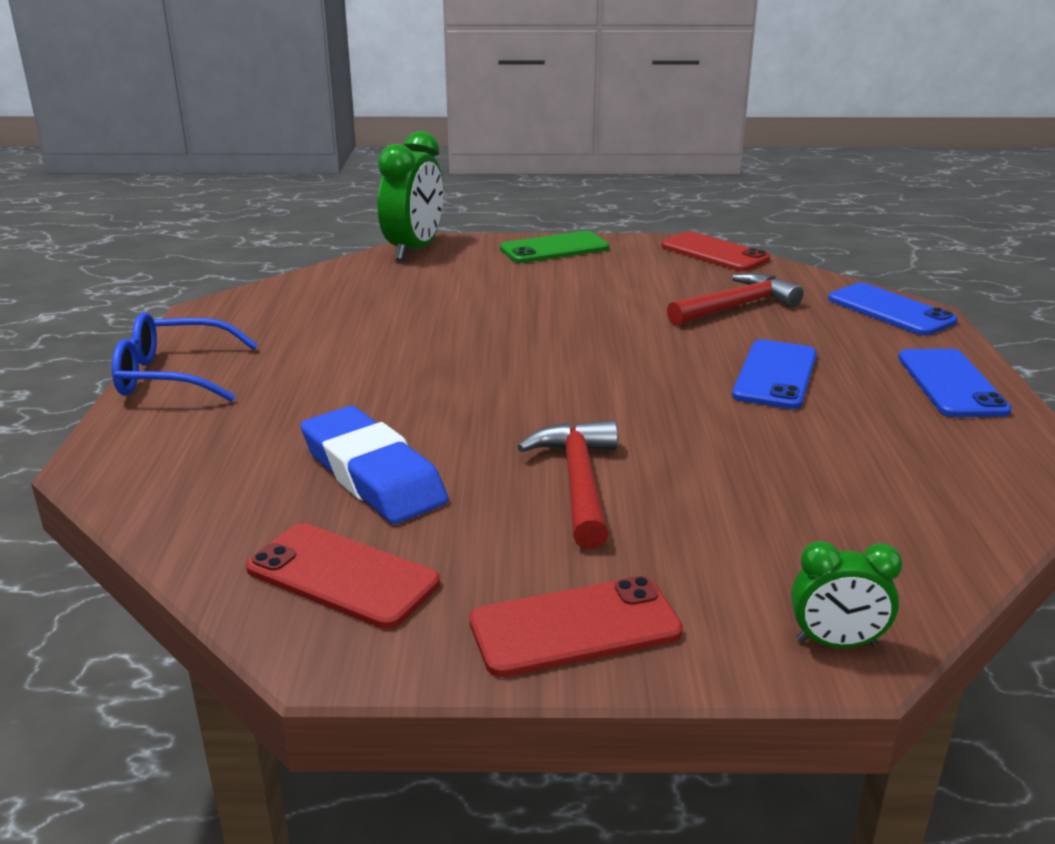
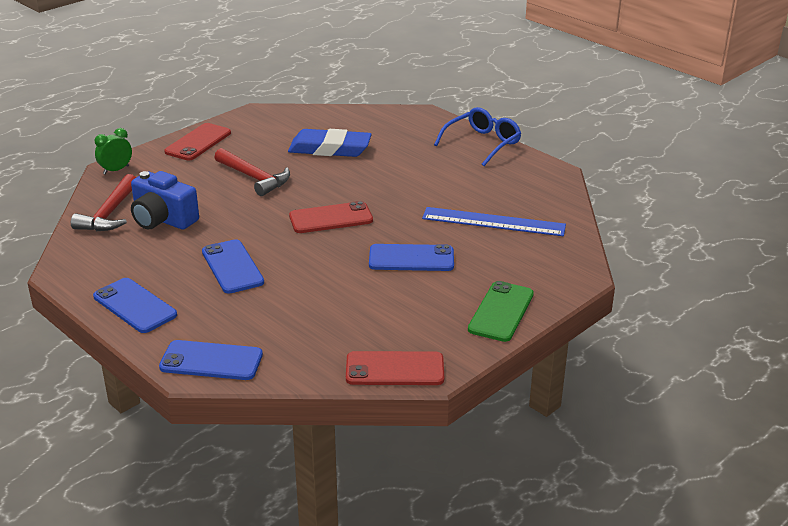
camera: 135 degrees right, 5 degrees up
red phone [246,523,440,629] -> red phone moved to [289,201,373,233]
green clock [377,131,444,260] -> none
red hammer [667,273,804,326] -> red hammer moved to [71,174,136,231]
none -> blue camera [131,171,199,229]
none -> blue phone [369,244,454,271]
none -> blue ruler [422,207,566,236]

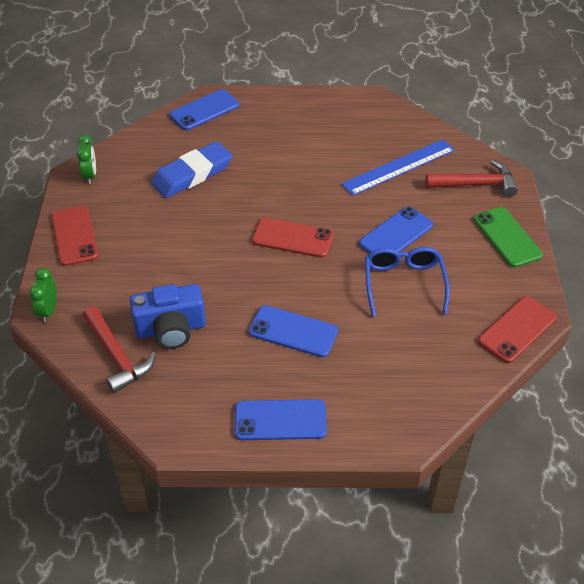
camera: 45 degrees left, 15 degrees up
blue phone [159,340,263,380] -> blue phone moved to [170,89,240,130]
red hammer [214,148,290,196] -> red hammer moved to [425,160,518,197]
red phone [289,201,373,233] -> red phone turned 75 degrees clockwise [252,218,334,258]
blue glasses [434,107,521,166] -> blue glasses moved to [365,247,450,317]
none -> green clock [77,135,96,184]

